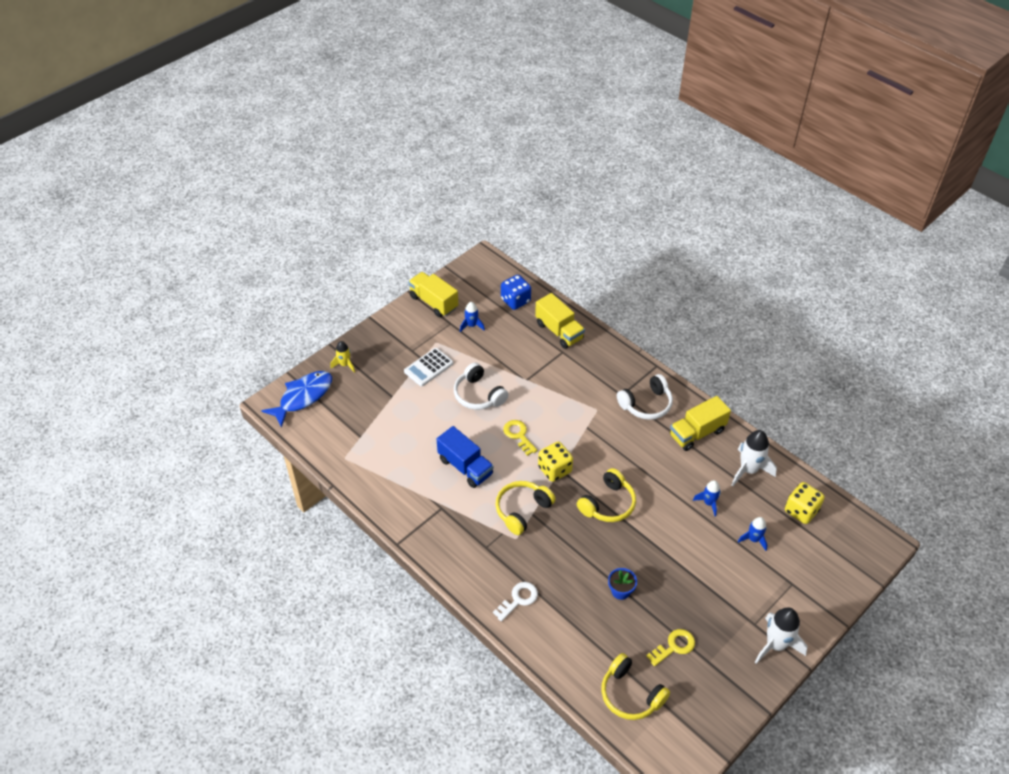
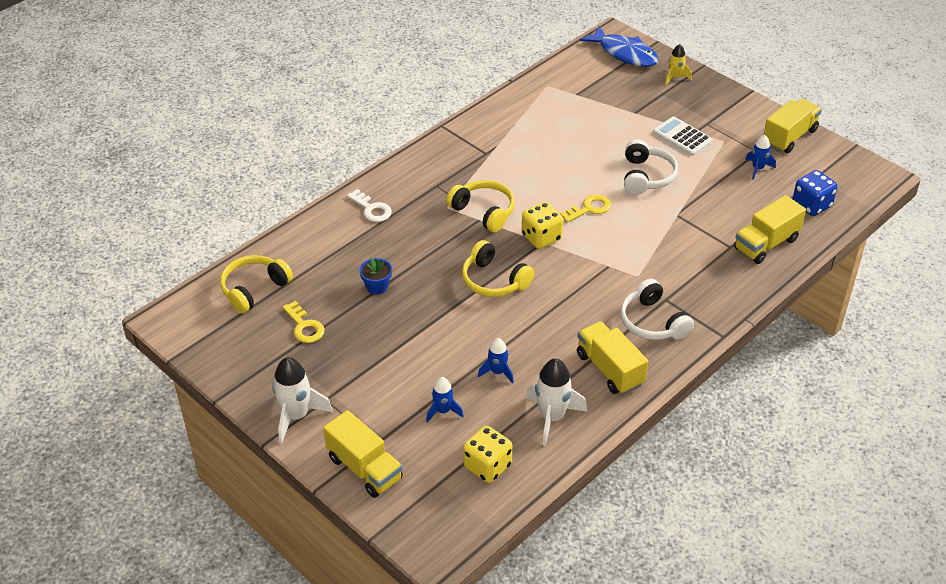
camera: 90 degrees right, 5 degrees down
blue truck [437,426,494,488] -> none
white headphones [454,362,509,410] -> white headphones turned 135 degrees clockwise [624,139,678,194]
none -> yellow truck [323,410,403,498]

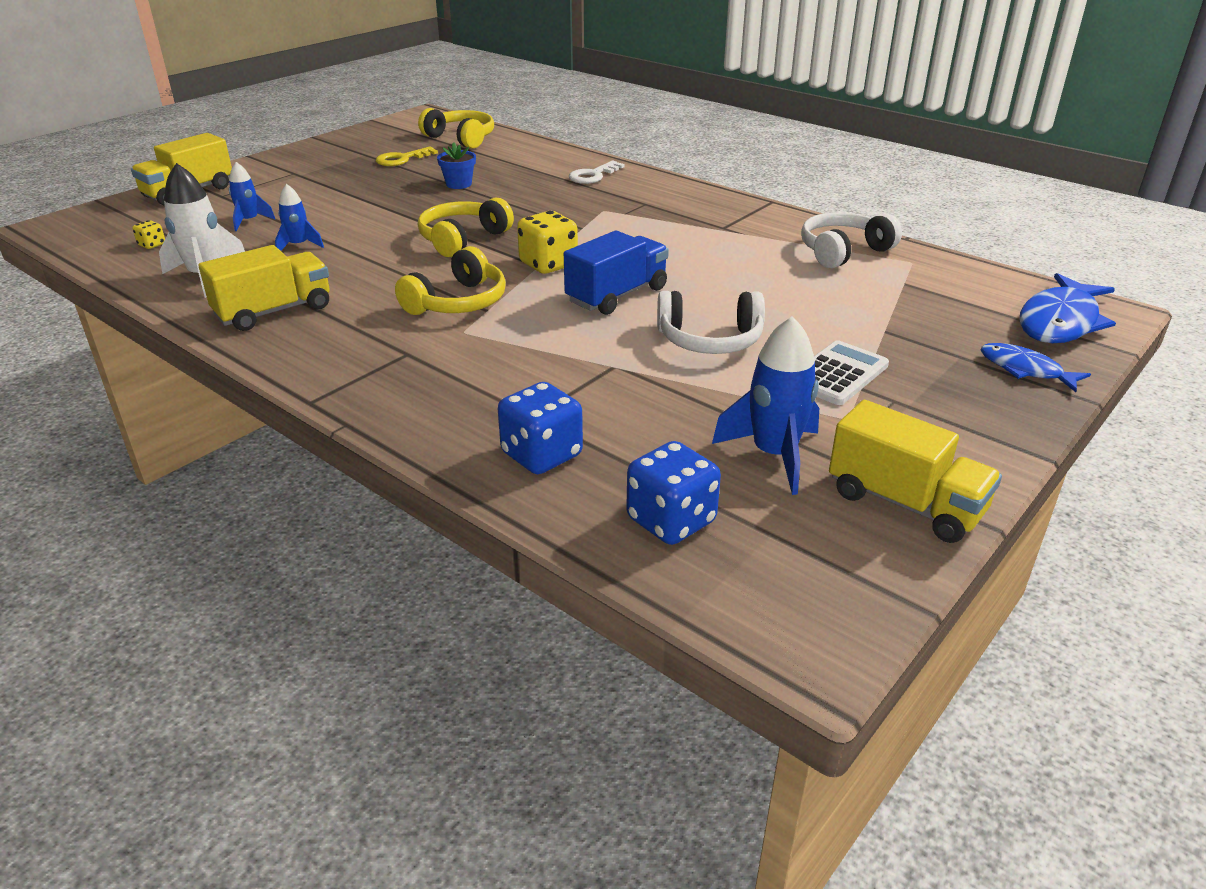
camera: 85 degrees right, 10 degrees down
white rocket [272,357,333,444] -> none
yellow headphones [446,180,515,232] -> yellow headphones moved to [395,246,506,315]
yellow dice [463,426,512,483] -> yellow dice [132,220,165,249], size x0.48
yellow key [560,194,611,223] -> blue truck [564,231,669,315]
white headphones [620,279,694,340] -> white headphones moved to [801,212,902,268]
yellow rocket [665,44,692,85] -> blue fish [981,343,1091,392]
yellow truck [734,195,806,264] -> blue dice [498,382,583,474]
blue rocket [745,135,776,180] -> blue rocket [712,316,819,495], size x1.70

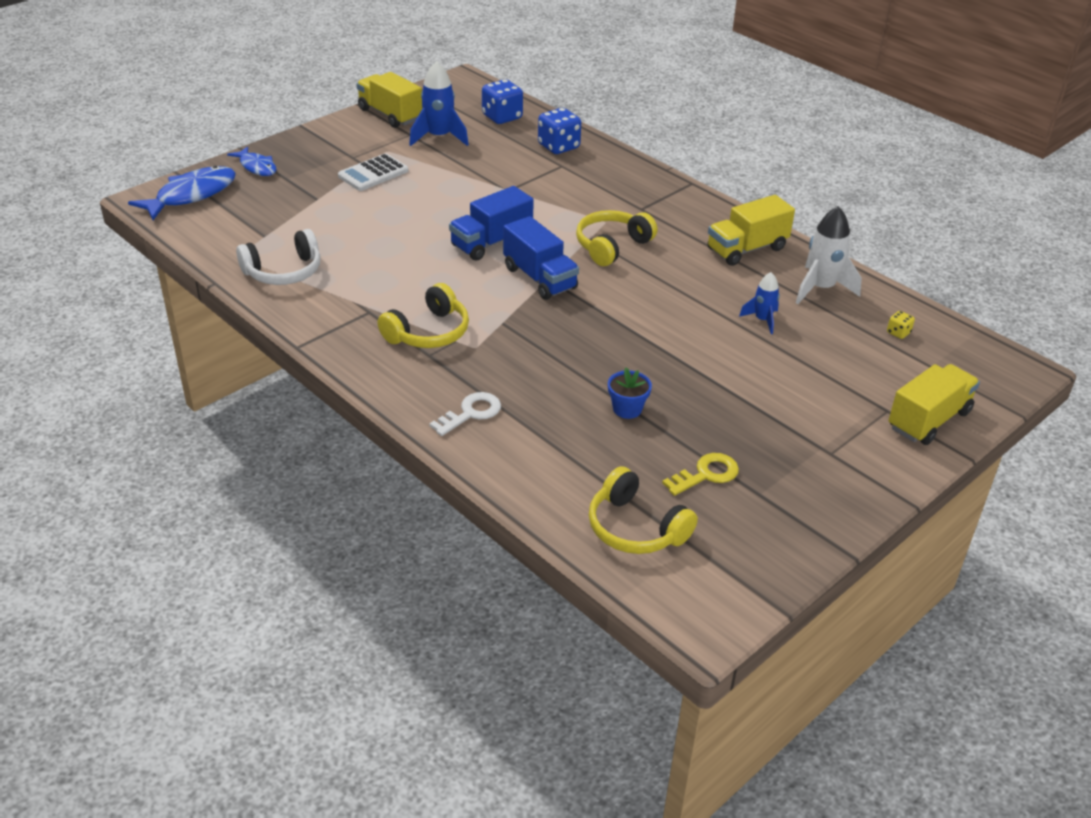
camera: 175 degrees left, 5 degrees up
blue rocket [229,162,275,231] -> none
yellow headphones [418,197,514,257] -> yellow headphones moved to [378,283,469,348]
yellow dice [517,211,578,274] -> blue truck [503,216,579,300]
white headphones [657,291,765,354] -> none

